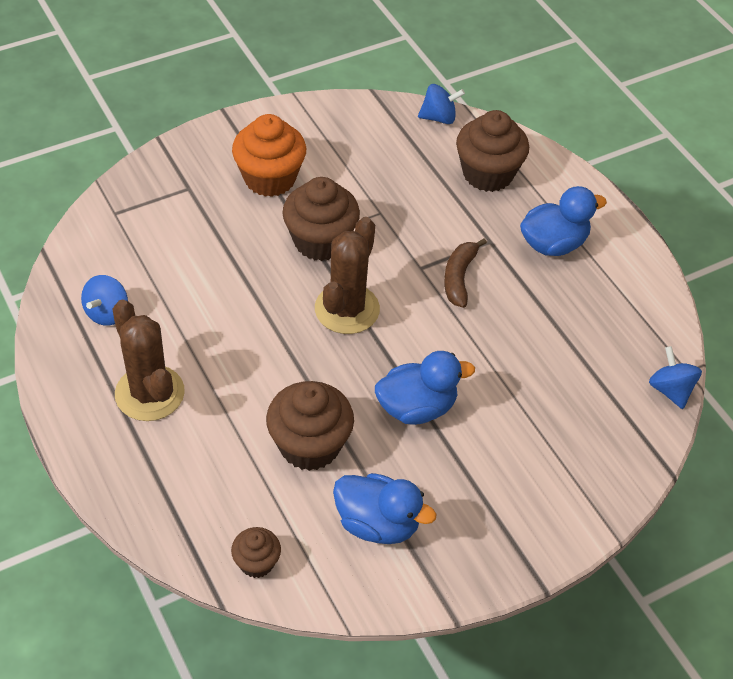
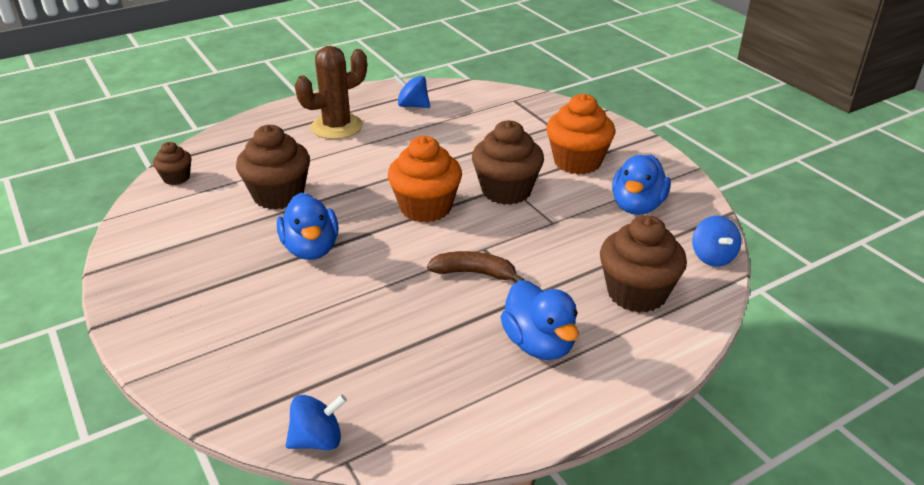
camera: 90 degrees right, 15 degrees down
brown cactus [315,217,380,334] -> orange cupcake [388,136,462,223]
blue duck [333,473,436,544] -> blue duck moved to [612,155,671,215]

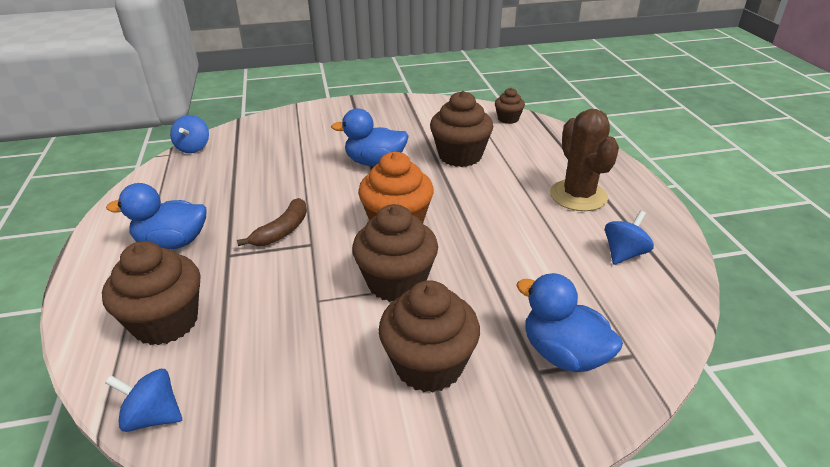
camera: 110 degrees right, 0 degrees up
orange cupcake [546,94,615,174] -> brown cupcake [378,280,480,393]
blue duck [612,155,671,215] -> blue duck moved to [516,273,623,372]

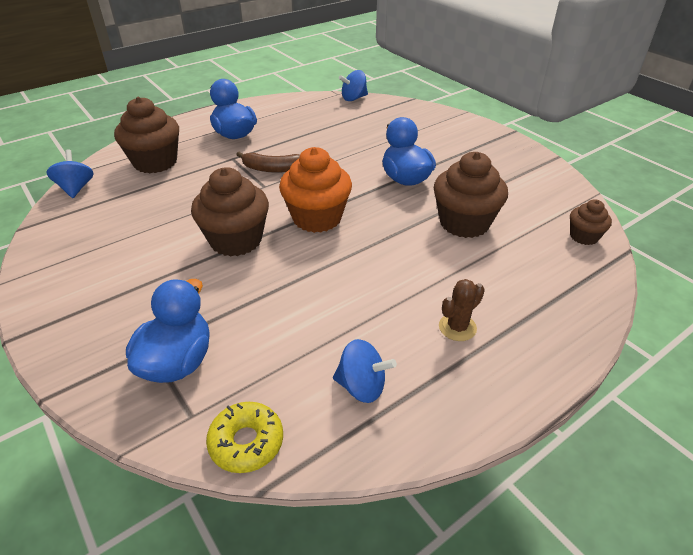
camera: 65 degrees right, 5 degrees up
brown cupcake [378,280,480,393] -> none
brown cactus [550,109,619,211] -> brown cactus [439,279,485,341], size x0.52
none -> yellow donut [206,402,283,473]

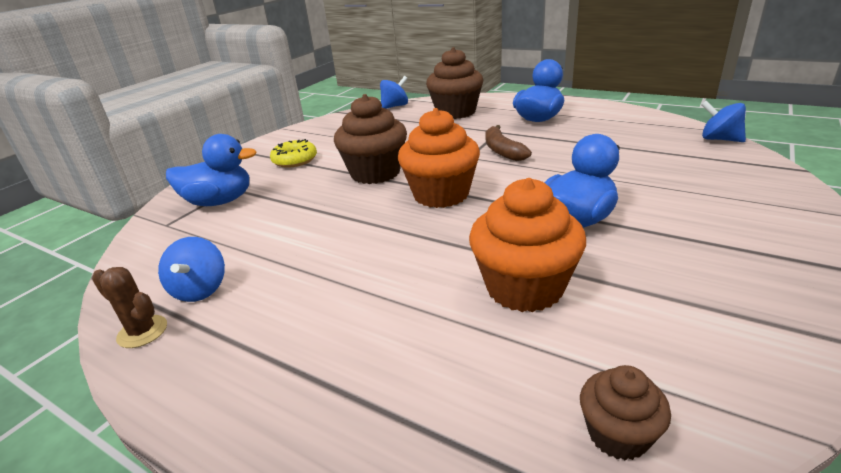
camera: 70 degrees right, 10 degrees down
yellow donut [206,402,283,473] -> yellow donut moved to [270,139,317,168]
brown cupcake [434,152,508,238] -> orange cupcake [469,178,586,312]
brown cactus [439,279,485,341] -> brown cactus moved to [92,267,167,348]

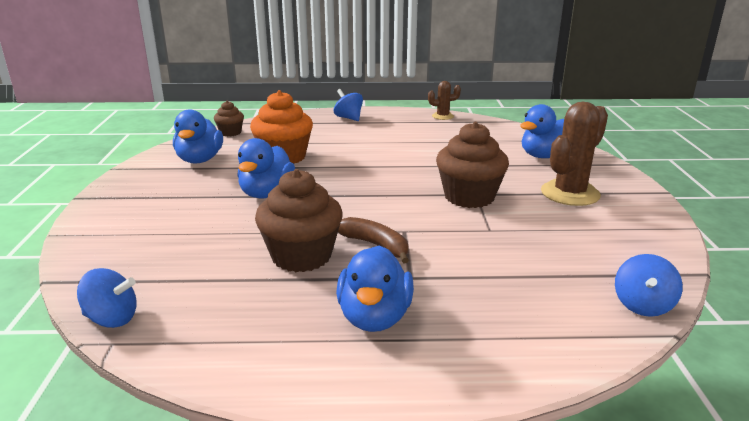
camera: 145 degrees right, 5 degrees down
blue spinning top [158,237,225,302] -> blue spinning top moved to [334,89,363,121]
yellow donut [270,139,317,168] -> brown cactus [541,102,608,206]
orange cupcake [398,108,480,208] -> none
brown cupcake [426,47,484,119] -> brown cupcake moved to [255,169,343,272]
none -> blue duck [173,109,223,164]

